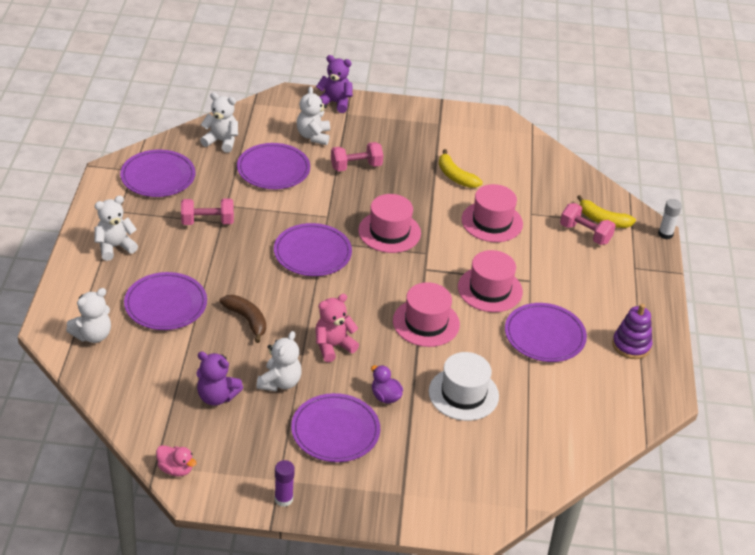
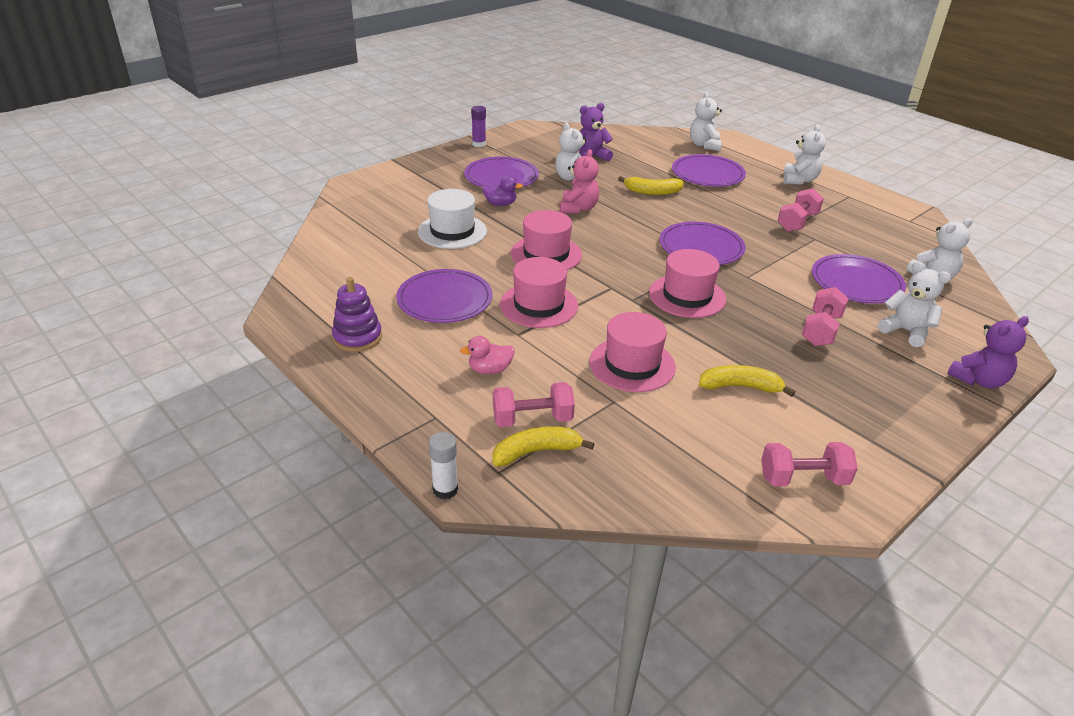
camera: 135 degrees right, 5 degrees down
purple plate [120,150,196,197] -> none
pink duck [156,445,197,476] -> pink duck moved to [460,336,515,374]
brown banana [219,295,266,343] -> yellow banana [618,176,684,195]
none -> pink dumbbell [761,442,858,487]

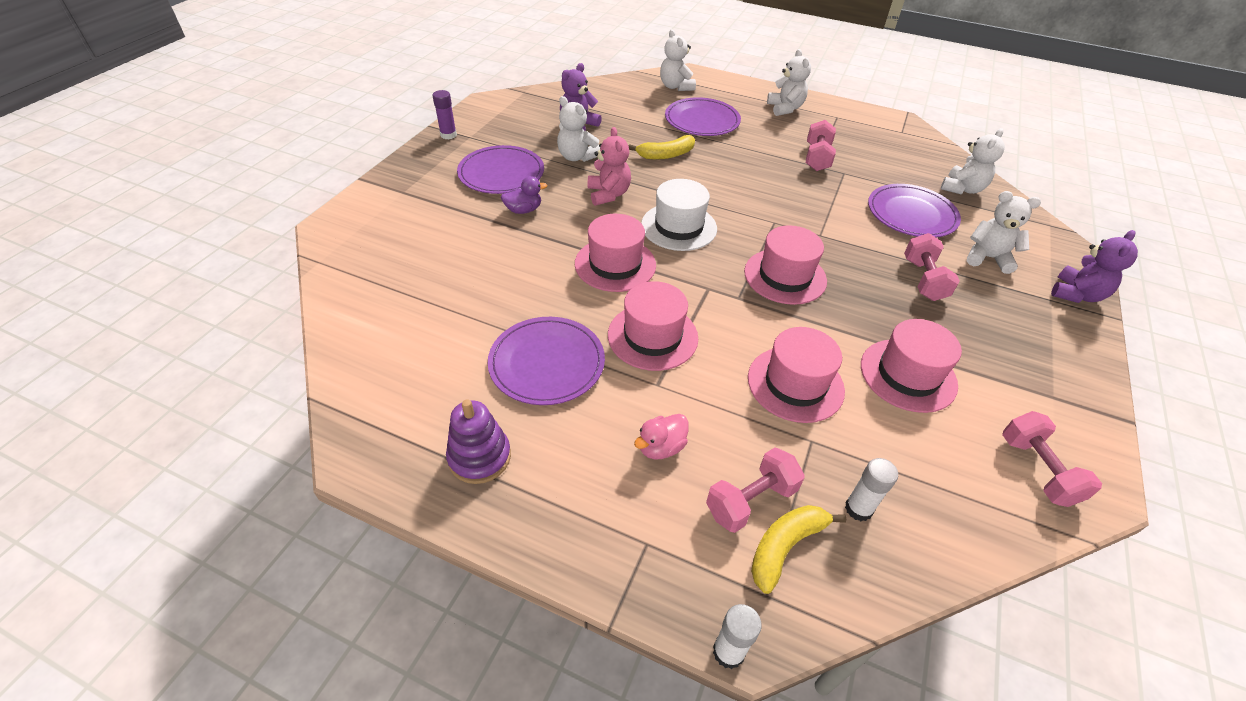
camera: 25 degrees left, 10 degrees up
white hat [418,189,487,249] -> white hat moved to [641,179,717,251]
purple plate [659,222,746,265] -> none
yellow banana [699,365,795,397] -> pink hat [861,319,962,413]
pink dumbbell [761,442,858,487] -> pink dumbbell turned 75 degrees counterclockwise [1002,411,1102,507]
none -> white glue stick [845,458,898,521]

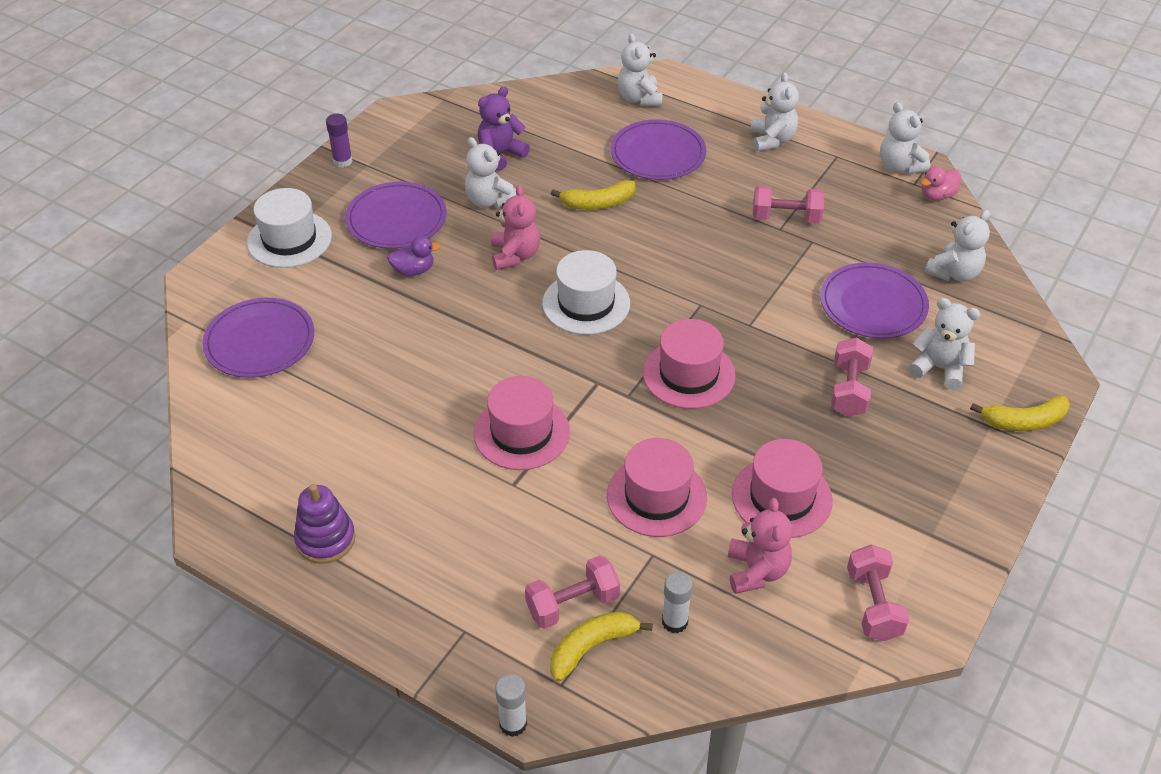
camera: 10 degrees right, 0 degrees up
purple plate [488,317,605,405] -> purple plate moved to [202,298,314,378]
pink hat [575,214,656,292] -> none
pink duck [634,414,689,459] -> pink duck moved to [920,166,961,201]
pink dumbbell [806,120,836,171] -> pink dumbbell turned 75 degrees clockwise [753,185,824,223]
purple teddy bear [1051,230,1138,303] -> yellow banana [970,396,1070,431]
none -> white hat [247,188,332,268]
none -> pink teddy bear [728,498,793,594]
none -> white teddy bear [880,102,930,175]

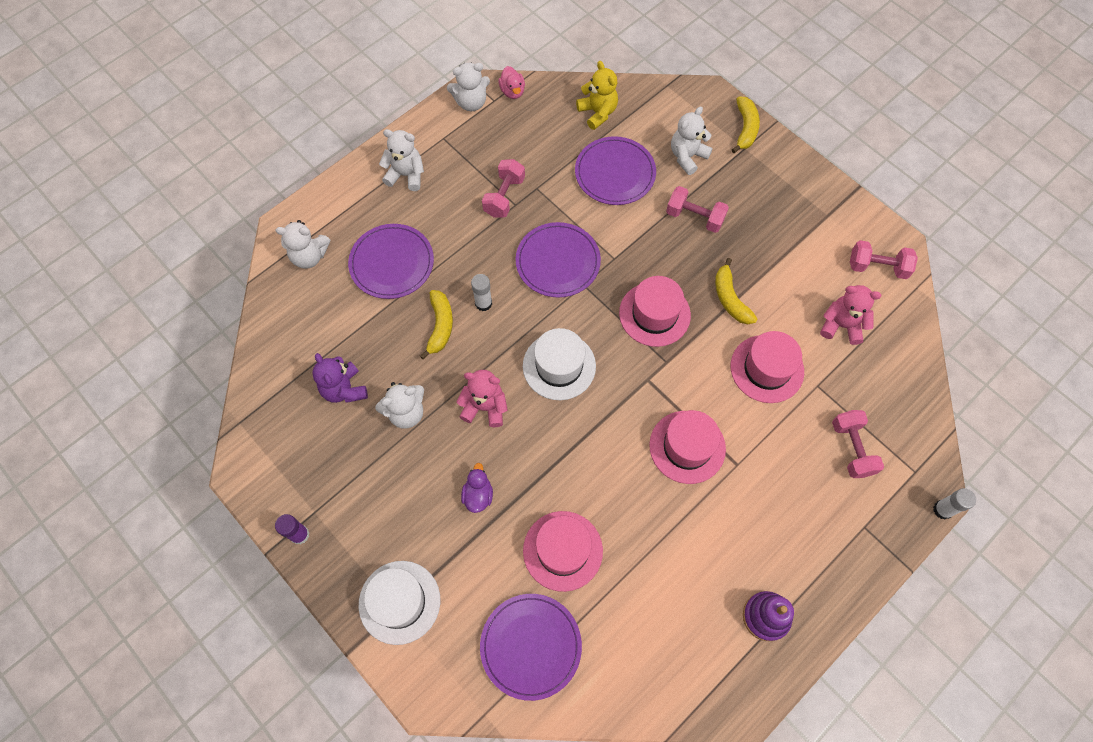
camera: 75 degrees left, 20 degrees up
purple plate [345,182,447,249] -> purple plate moved to [516,222,601,298]
yellow banana [550,611,653,682] -> yellow banana moved to [715,258,757,324]
white glue stick [662,571,693,634] -> white glue stick moved to [471,274,492,311]
pink hat [732,439,833,538] -> pink hat moved to [523,511,603,592]
white teddy bear [925,210,990,282] -> yellow teddy bear [576,61,618,130]

